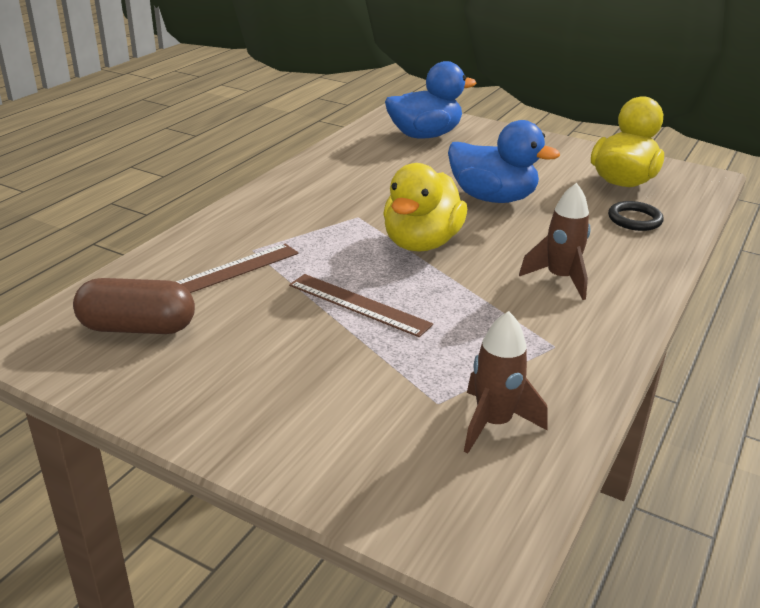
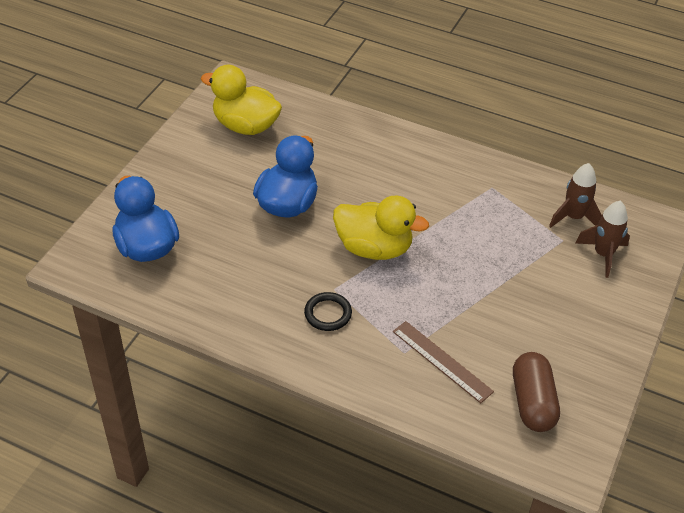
camera: 95 degrees left, 15 degrees up
brown ruler [289,274,433,337] -> none
brown rocket [519,183,591,300] -> brown rocket moved to [575,201,630,278]
black ring [608,201,664,231] -> black ring moved to [304,292,352,331]

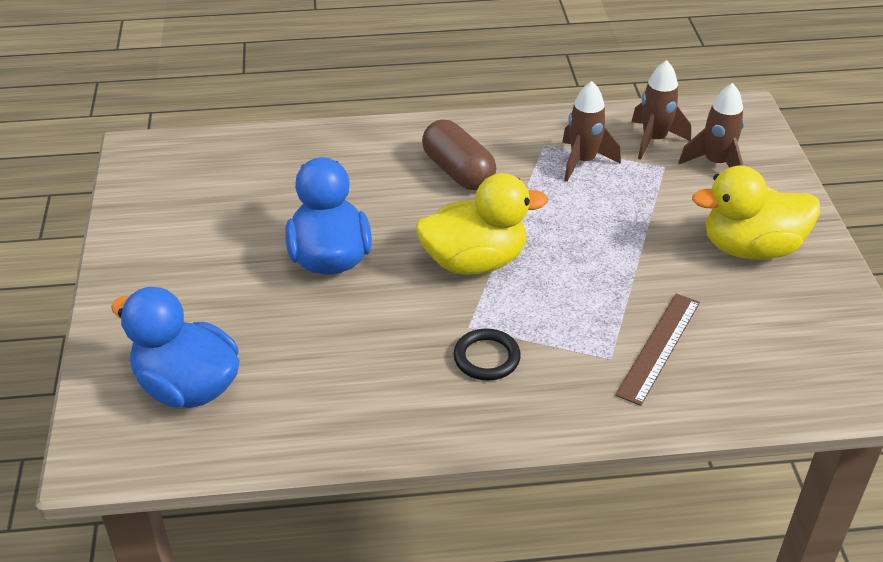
camera: 30 degrees left, 5 degrees down
yellow duck [201,65,282,135] -> yellow duck moved to [692,165,820,260]
brown ruler [393,321,494,403] -> brown ruler turned 75 degrees counterclockwise [615,293,700,406]
brown capsule [513,352,560,432] -> brown capsule moved to [422,120,496,190]
none -> brown rocket [562,81,621,182]

